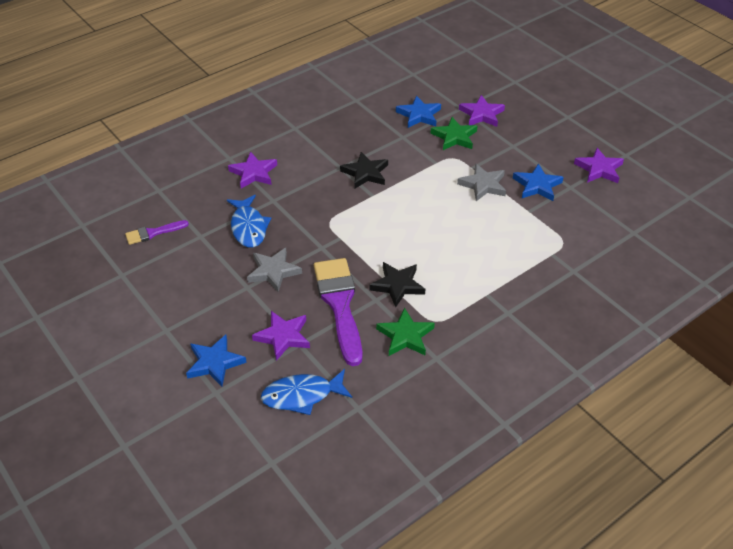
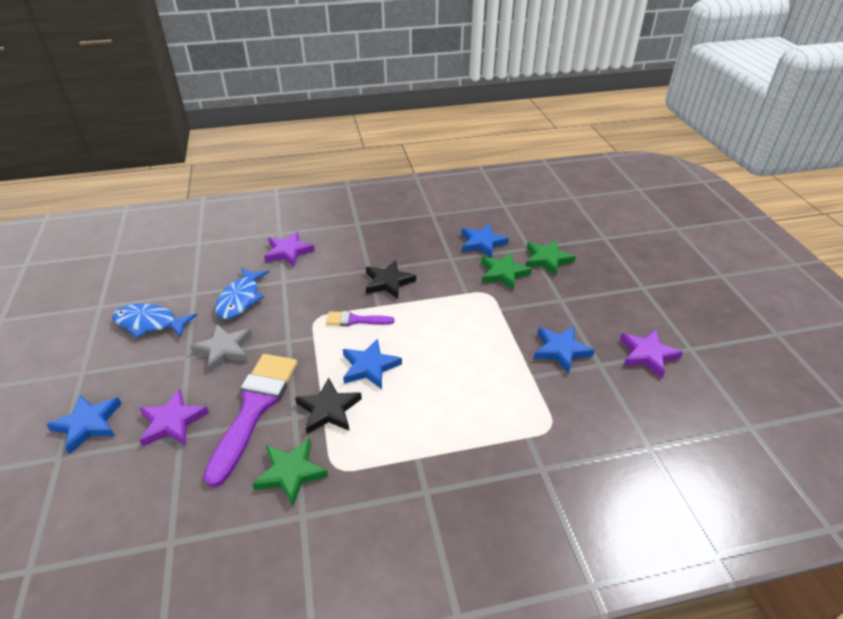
camera: 25 degrees right, 5 degrees down
purple brush [125,220,189,245] -> purple brush moved to [326,311,394,326]
blue fish [261,369,352,415] -> blue fish moved to [112,303,197,338]
grey star [457,163,506,201] -> none
purple star [459,95,505,127] -> green star [526,240,576,276]
none -> blue star [343,338,402,389]

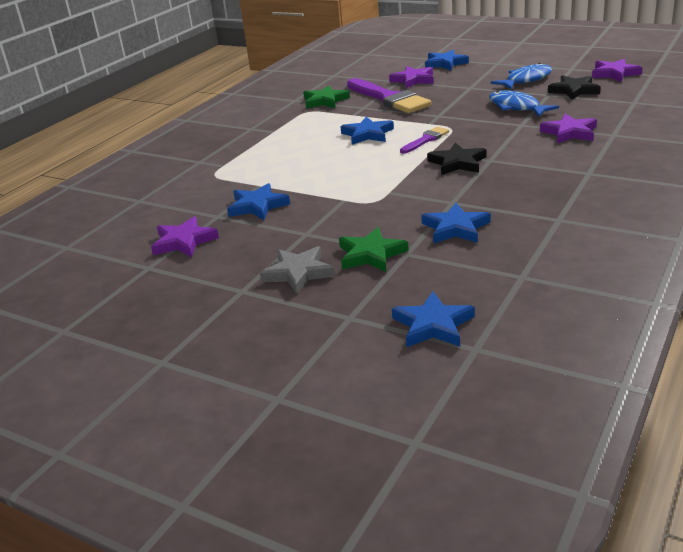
camera: 135 degrees right, 10 degrees down
grey star [190,324,252,372] -> grey star moved to [260,246,335,294]
black star [295,378,362,434] -> black star moved to [548,75,601,100]
green star [481,253,532,290] -> none
none -> blue star [392,292,475,347]
none -> purple star [592,59,642,82]

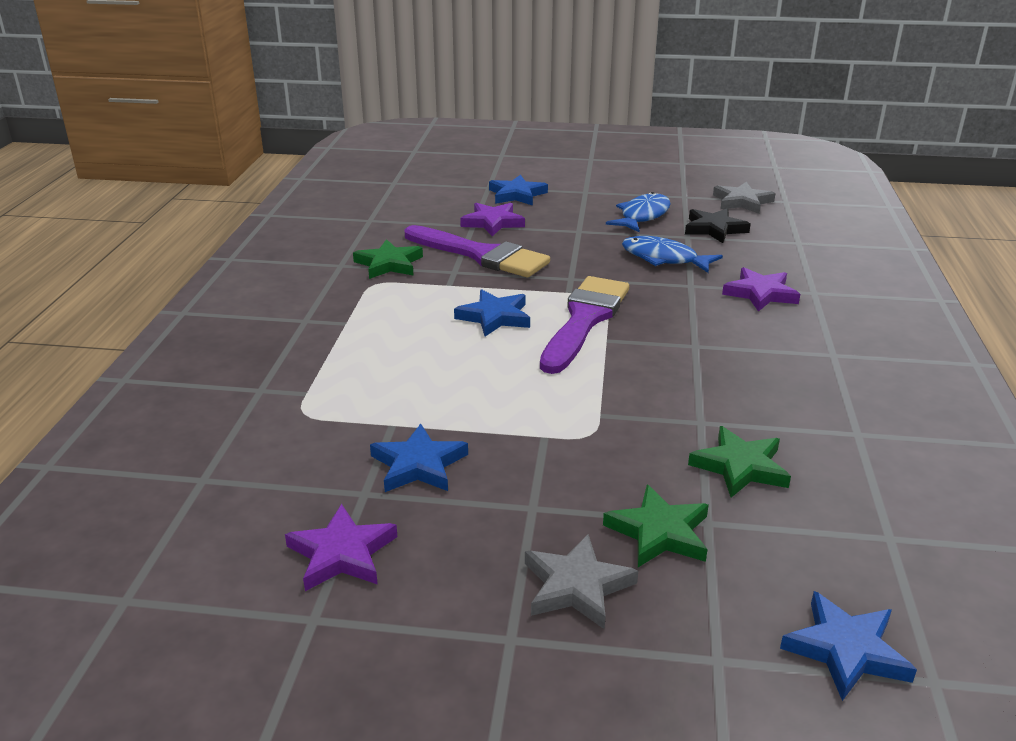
camera: 25 degrees left, 0 degrees up
purple brush [400,127,449,154] -> purple brush [540,276,629,374], size x2.01
blue star [421,203,491,243] -> green star [688,426,791,498]
black star [427,143,486,175] -> none
purple star [592,59,642,82] -> grey star [713,182,776,214]

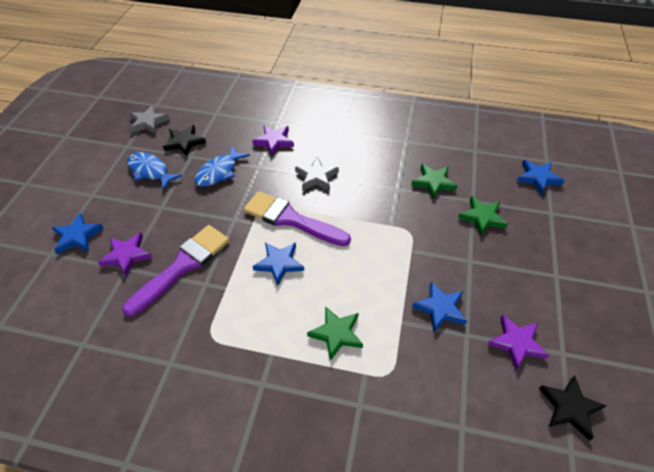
camera: 85 degrees left, 20 degrees up
green star [353,239,423,279] -> green star moved to [307,306,363,361]
grey star [525,534,638,629] -> grey star moved to [295,157,339,191]
none -> black star [539,375,606,441]

